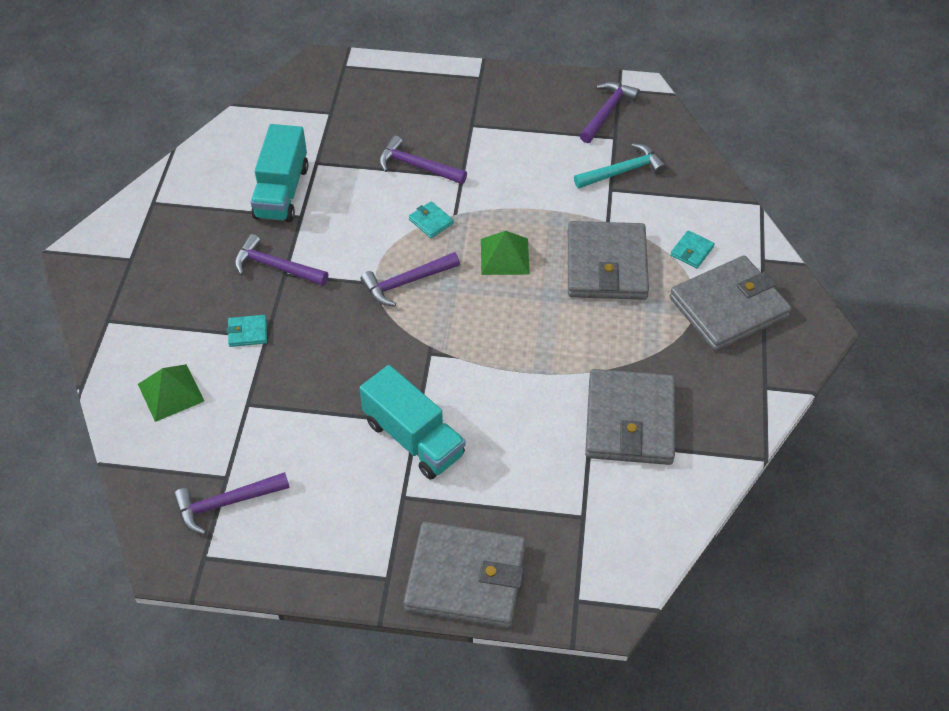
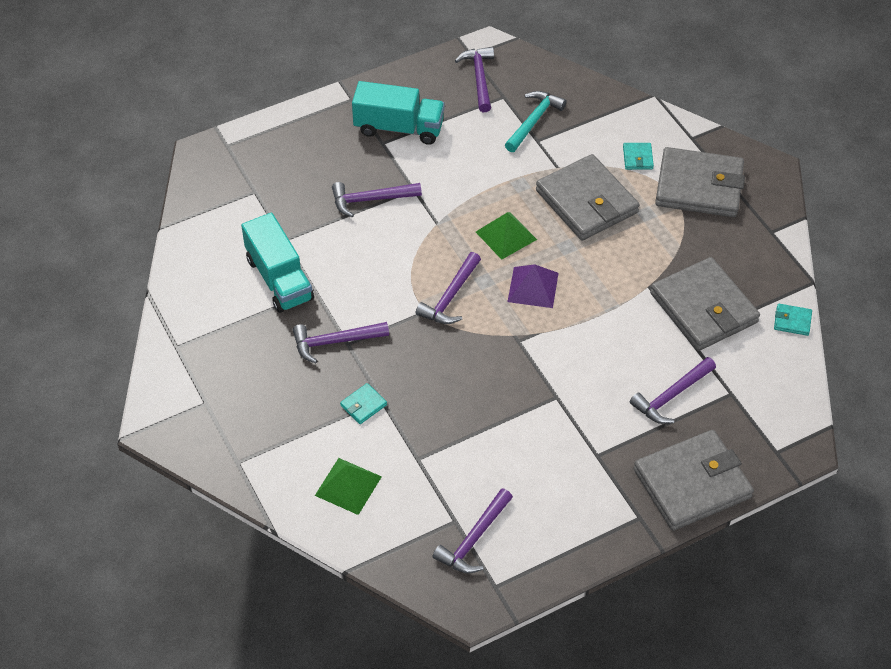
camera: 35 degrees left, 0 degrees up
turquoise truck [359,365,465,480] -> turquoise truck moved to [352,81,445,145]
turquoise wallet [409,201,454,238] -> turquoise wallet moved to [774,304,812,336]
grey wallet [670,256,792,351] -> grey wallet turned 75 degrees clockwise [655,147,745,217]
none -> purple pyramid [507,264,559,308]
none -> purple hammer [630,357,716,424]

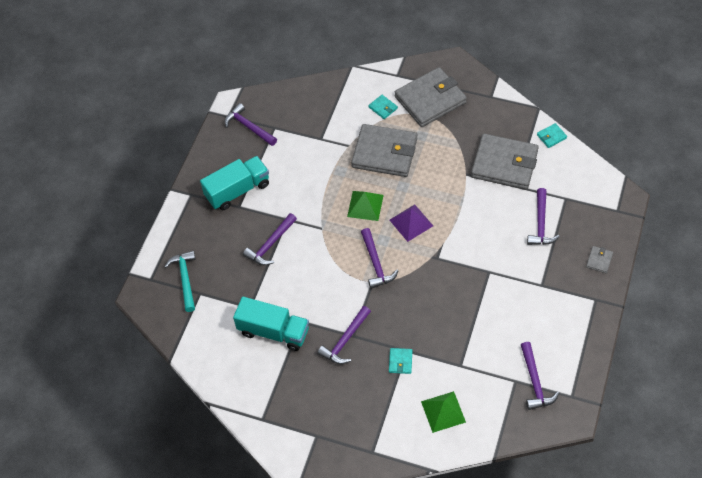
camera: 40 degrees left, 5 degrees up
turquoise hammer [505,91,567,152] -> turquoise hammer moved to [164,251,196,312]
grey wallet [634,430,754,531] -> grey wallet [586,246,613,273], size x0.40

